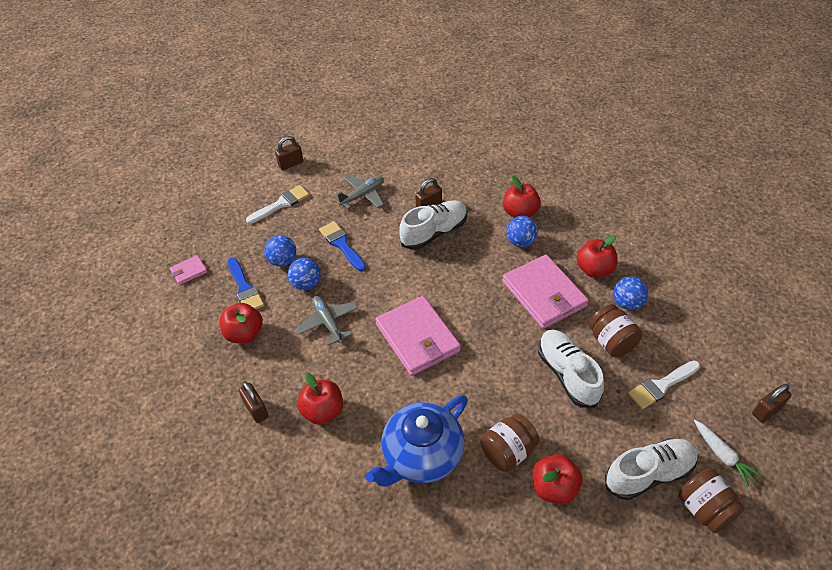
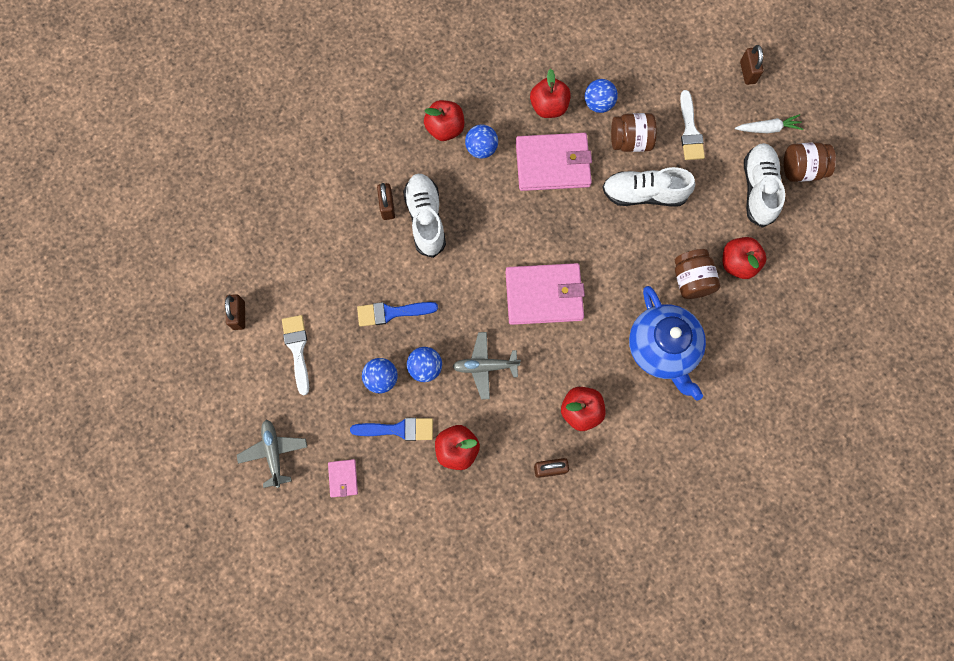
camera: 65 degrees left, 25 degrees up
grey plane [334,174,384,209] -> grey plane moved to [237,420,307,488]

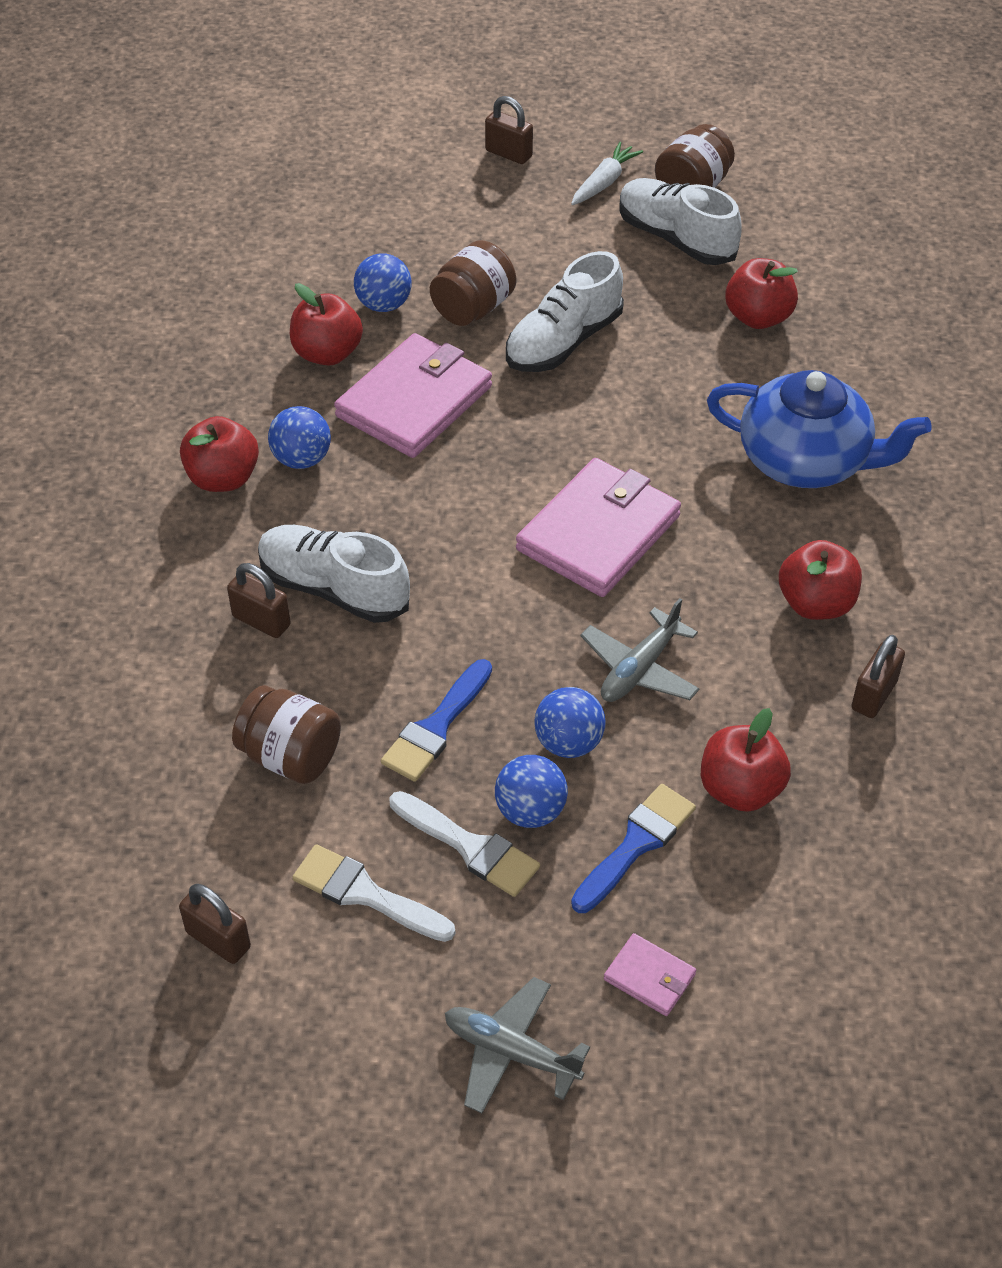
camera: 50 degrees left, 25 degrees down
brown jar [675,249,720,299] -> brown jar moved to [232,685,341,784]
white brush [680,90,705,160] -> white brush moved to [390,791,540,897]

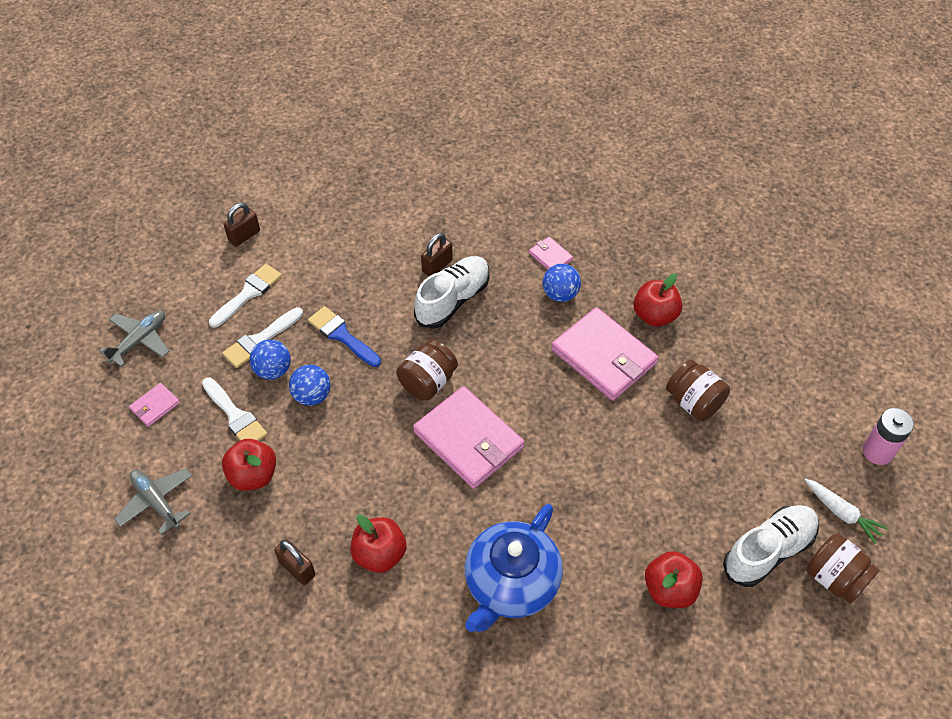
camera: 100 degrees right, 5 degrees up
red apple [180,416,259,492] -> pink wallet [529,237,573,269]
brown jar [232,685,341,784] -> brown jar moved to [397,339,458,401]
blue ball [354,253,411,312] -> none
brown padlock [485,96,533,164] -> pink battery [863,408,914,465]
white shoe [506,251,624,372] -> none
blue brush [571,784,696,913] -> white brush [202,377,268,441]
grey plane [581,598,700,702] -> grey plane moved to [114,468,192,535]

